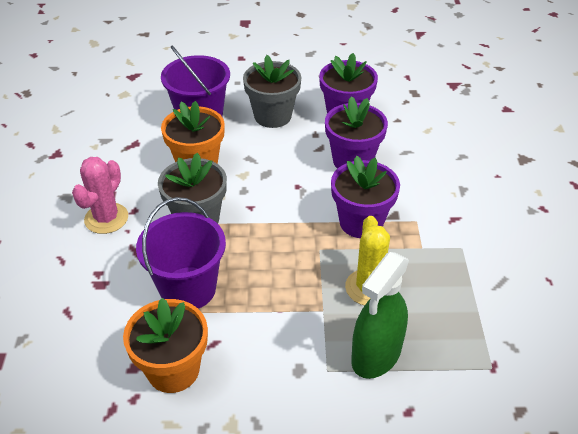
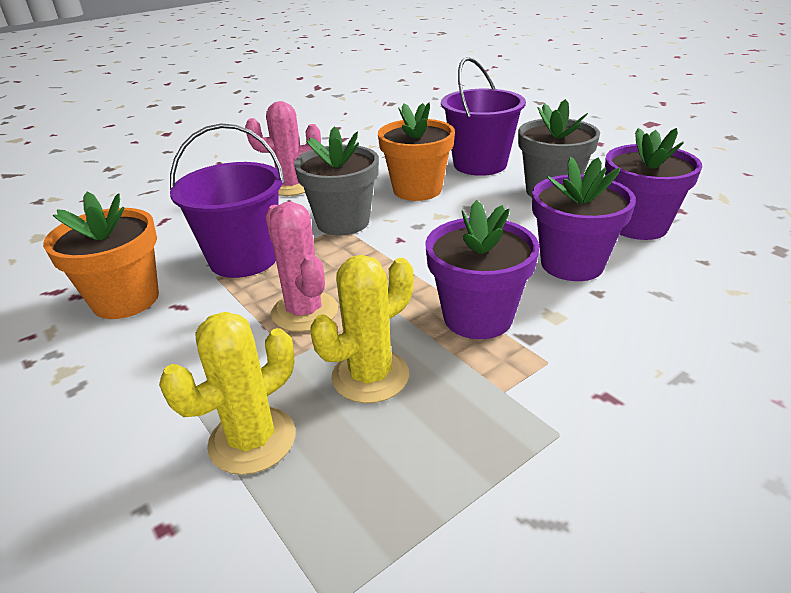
camera: 55 degrees right, 10 degrees down
green spray bottle [351,252,409,379] -> yellow cactus [159,312,295,475]
none -> pink cactus [265,202,338,332]

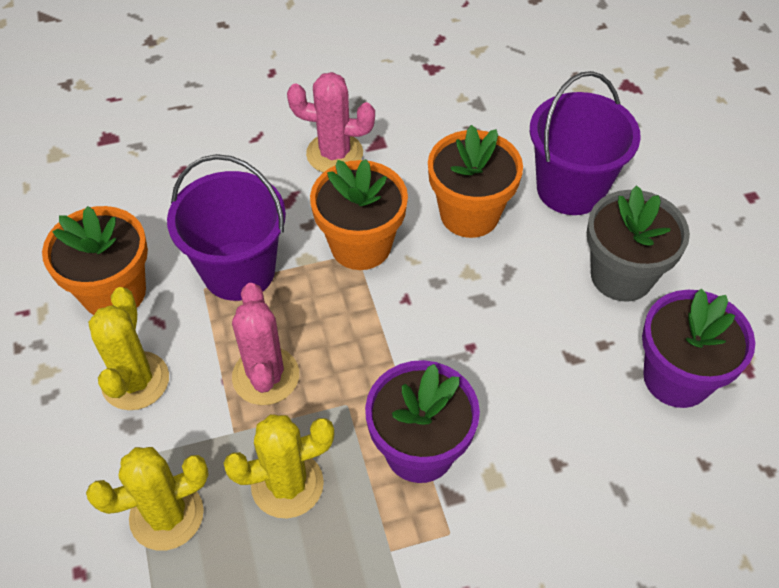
camera: 20 degrees right, 20 degrees up
grey flower pot [294,126,379,236] -> orange flower pot [310,159,408,270]
purple flower pot [532,157,636,281] -> none
none -> yellow cactus [88,287,169,410]

